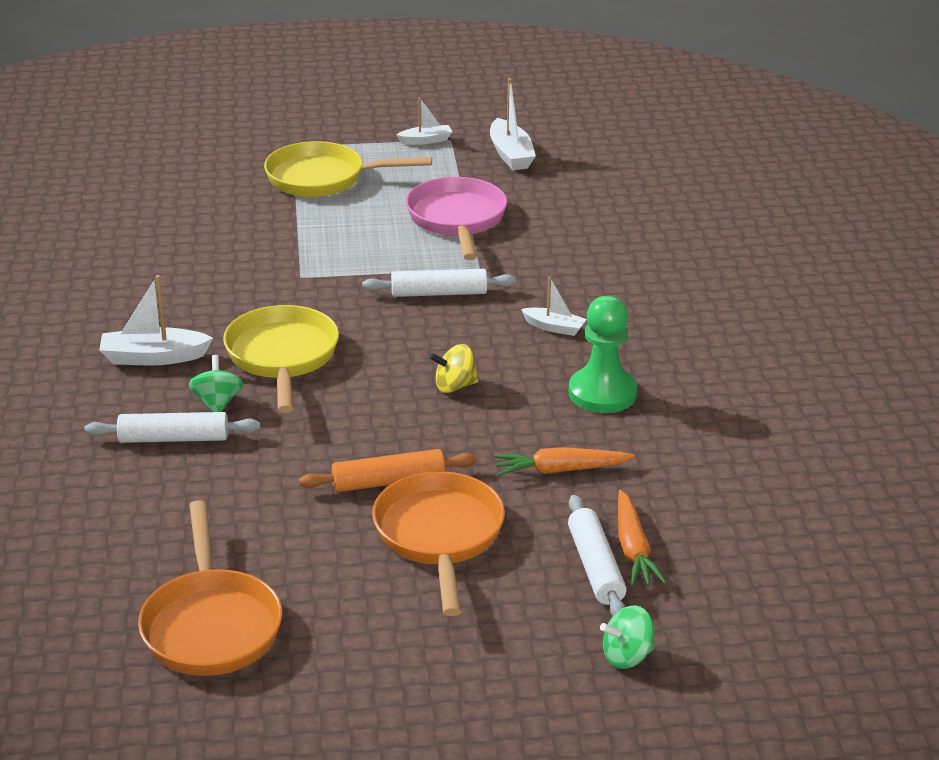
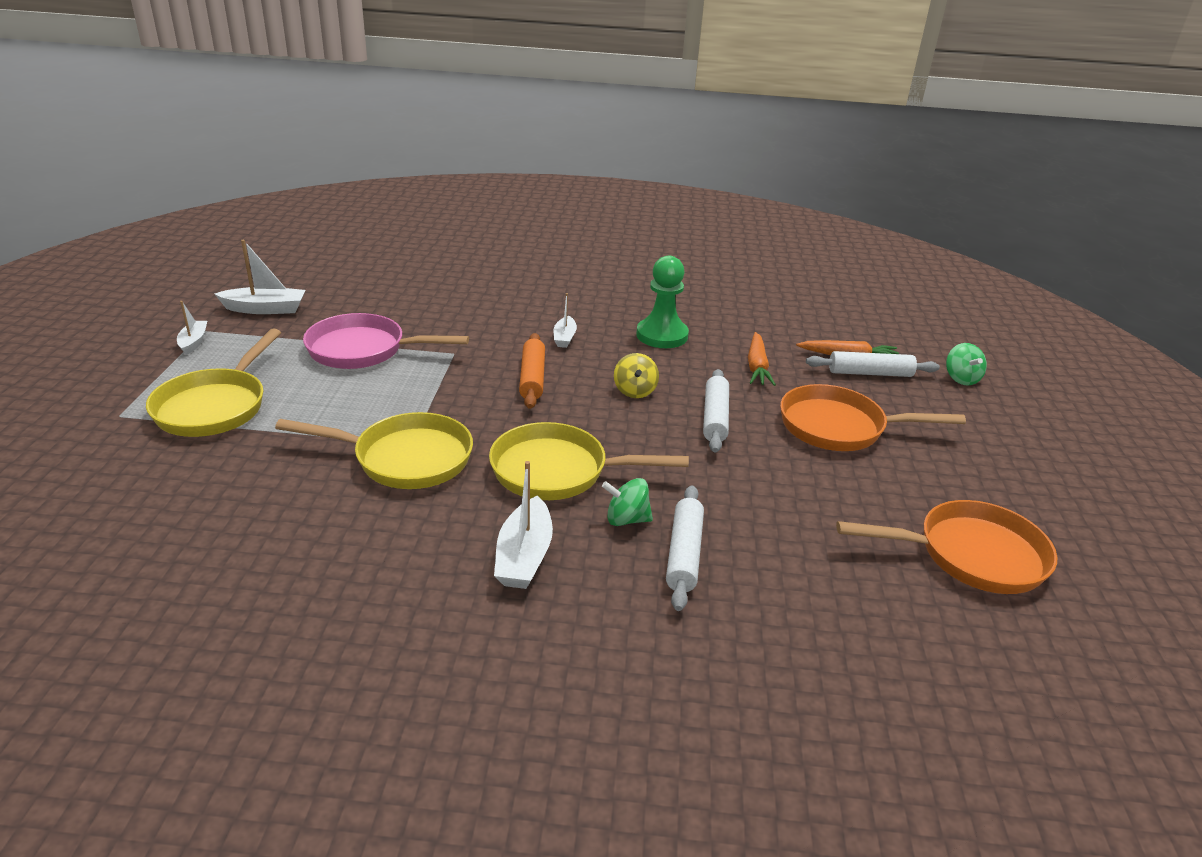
camera: 80 degrees left, 0 degrees up
orange rolling pin [299,449,477,492] -> orange rolling pin moved to [519,333,545,409]
white rolling pin [362,269,516,297] -> white rolling pin moved to [703,369,729,452]
white boat [521,277,587,336] -> white boat turned 150 degrees clockwise [554,293,577,348]
none -> yellow pan [275,412,473,489]

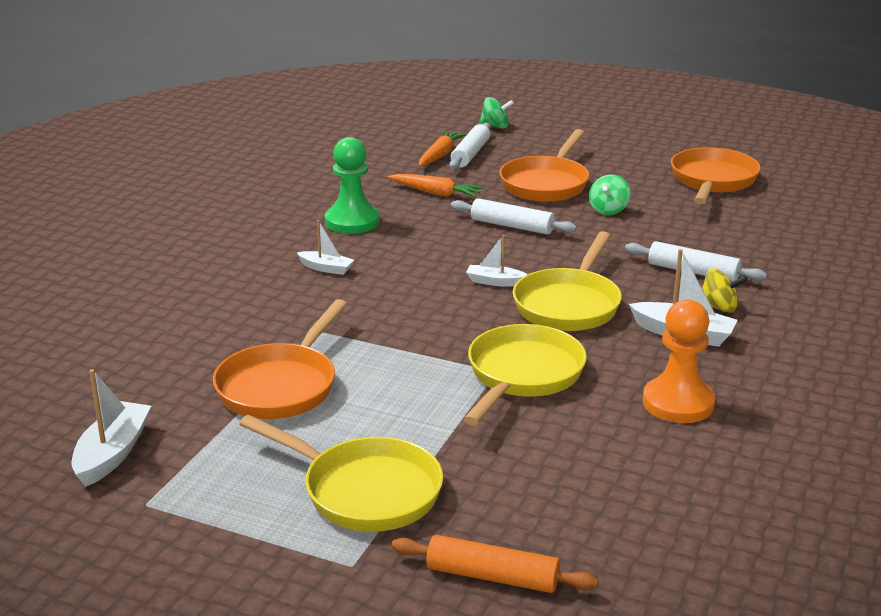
camera: 70 degrees left, 5 degrees down
white boat [177,301,207,355] -> white boat moved to [466,235,528,287]
pink pan [303,313,469,369] -> orange pan [213,299,347,419]
orange rolling pin [519,333,545,409] -> orange rolling pin moved to [392,535,598,593]
green spinning top [602,478,653,526] -> green spinning top moved to [589,175,631,215]
yellow spinning top [614,353,659,398] -> yellow spinning top moved to [702,268,747,313]
none -> orange pawn [643,300,715,423]

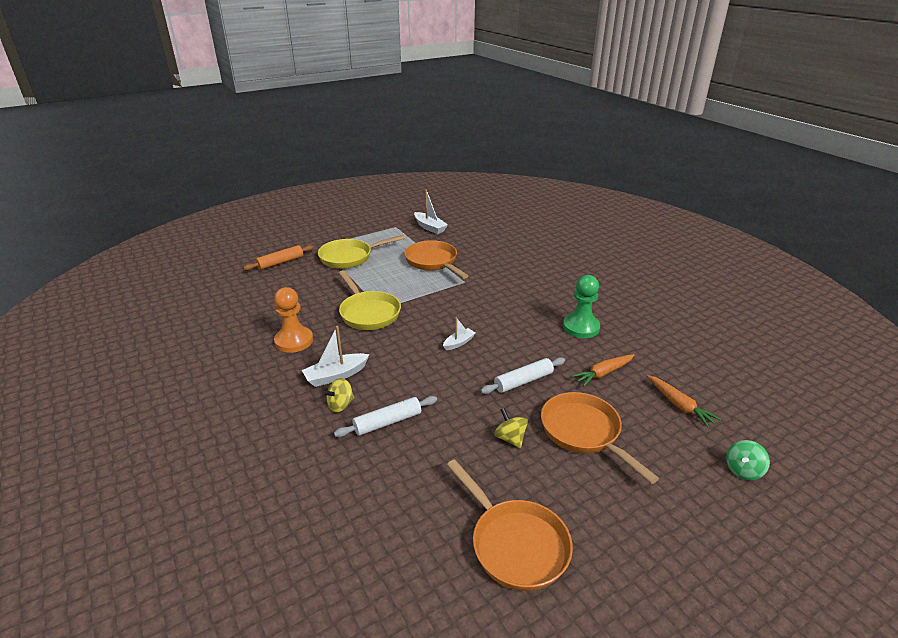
camera: 125 degrees right, 5 degrees up
white boat [297,220,354,275] -> none
white rolling pin [449,123,491,170] -> none
yellow pan [513,231,622,331] -> none
green spinning top [589,175,631,215] -> yellow spinning top [494,408,528,448]

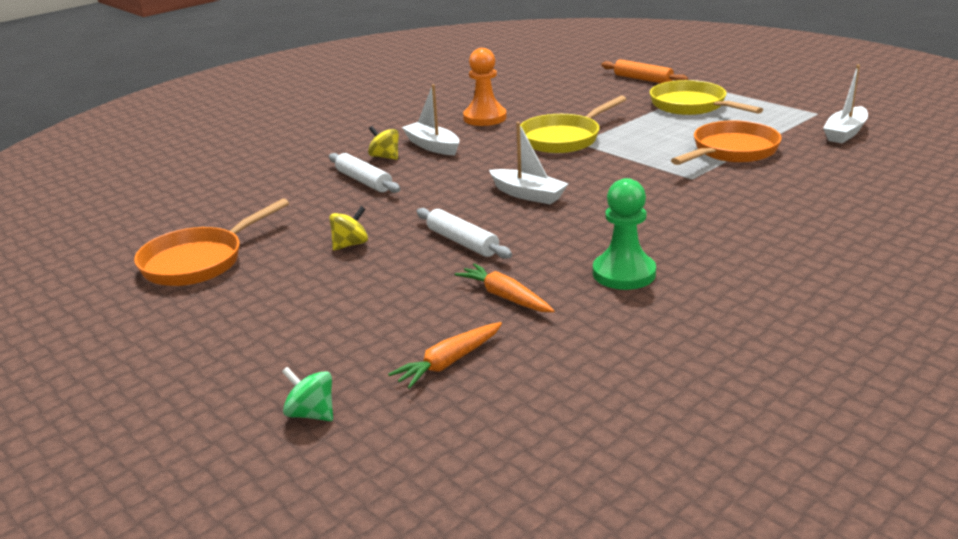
camera: 80 degrees right, 5 degrees down
white boat [443,317,475,350] -> white boat [489,122,568,205], size x1.61
orange pan [541,392,659,484] -> none

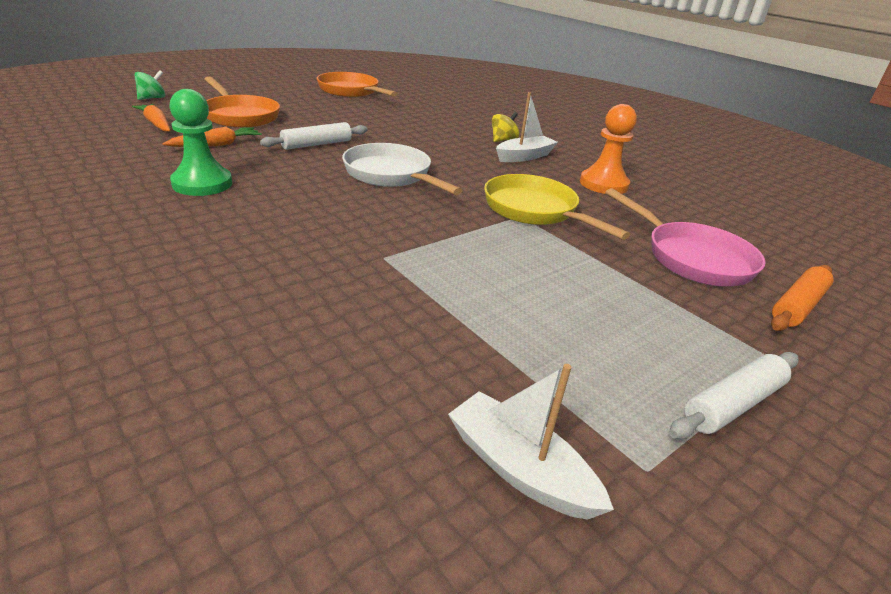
camera: 90 degrees right, 5 degrees up
white rolling pin [329,153,400,193] -> white rolling pin moved to [669,352,798,439]
yellow spinning top [329,206,368,251] -> none
white boat [489,122,568,205] -> white pan [342,143,463,195]
yellow pan [650,80,763,115] -> none
orange pan [671,120,782,165] -> orange pan moved to [204,77,280,128]
none -> pink pan [605,188,766,286]

